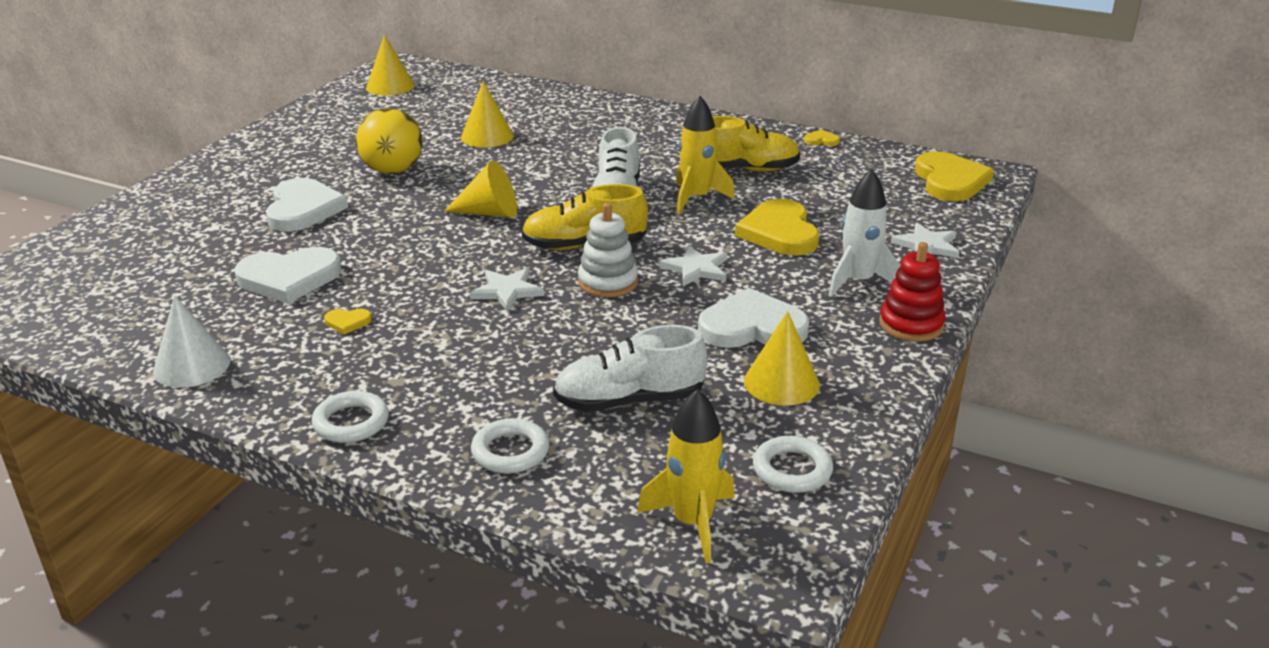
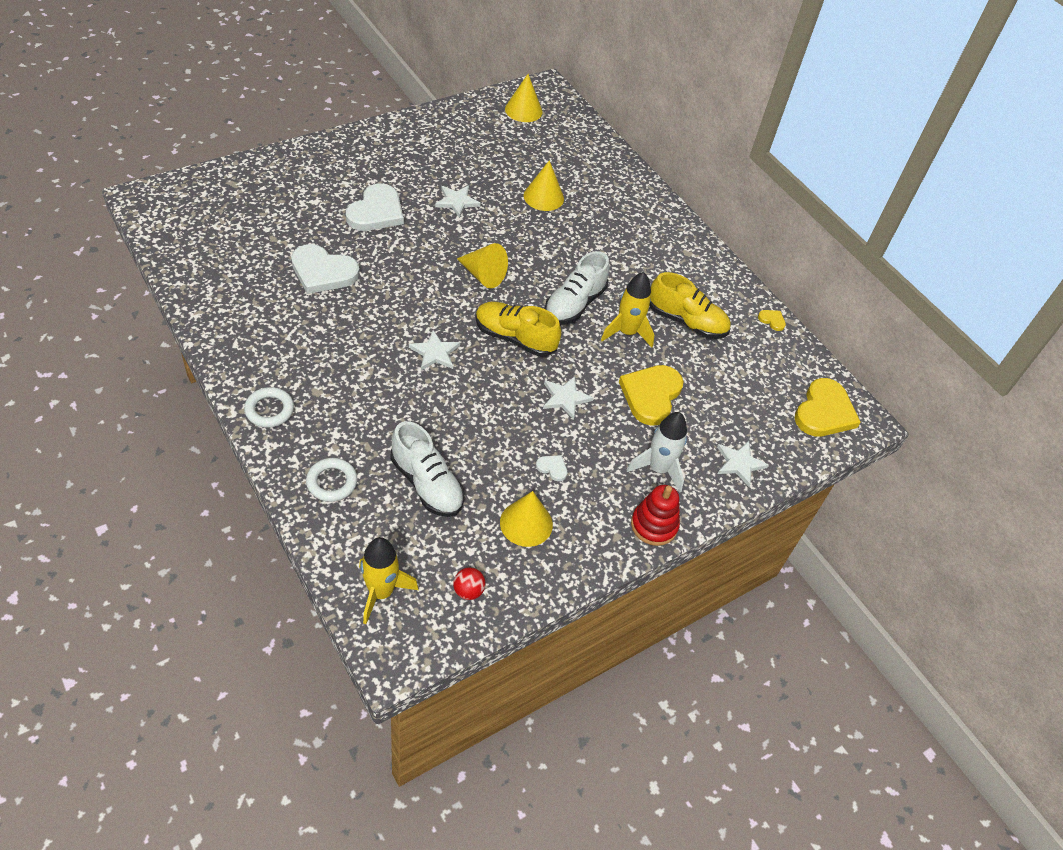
camera: 25 degrees right, 20 degrees up
white cone [153,295,231,388] -> none
yellow heart [324,309,372,335] -> none
yellow ball [356,108,423,174] -> white star [435,186,481,218]
white shoe [553,325,707,412] -> white shoe turned 150 degrees counterclockwise [391,421,465,517]
white stacking toy [578,203,638,297] -> none
white heart [698,288,809,348] -> white heart [536,455,567,481], size x0.43
white ring [753,436,833,493] -> red ball [453,568,486,600]

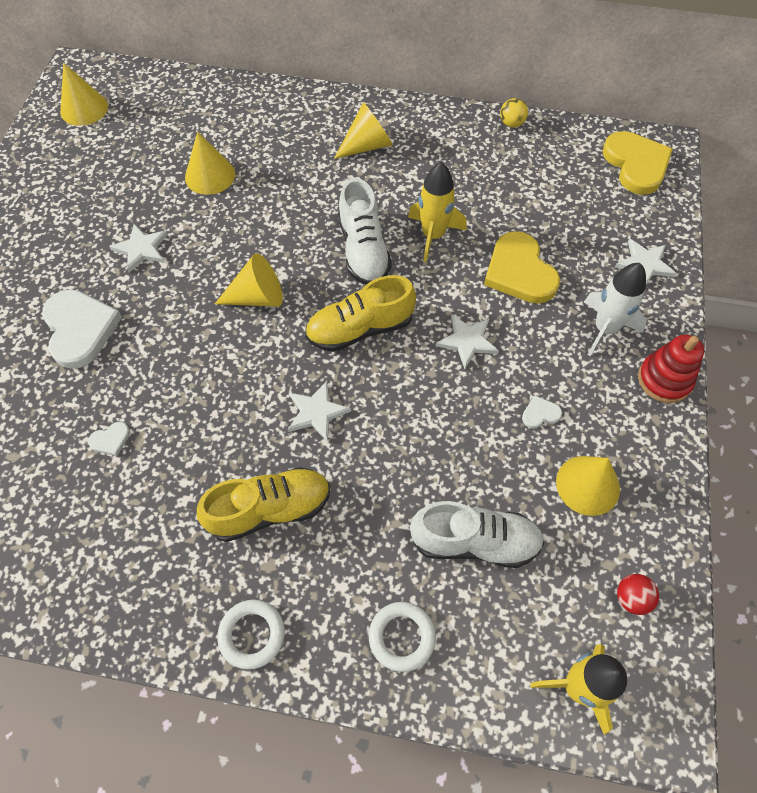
camera: 40 degrees left, 10 degrees up
white heart [291,244,360,294] -> white heart [88,422,130,456], size x0.43
yellow shoe [649,272,731,339] -> yellow shoe moved to [197,467,331,542]
yellow heart [758,310,786,331] -> yellow ball [500,98,528,128]
none -> yellow cone [334,102,393,159]

